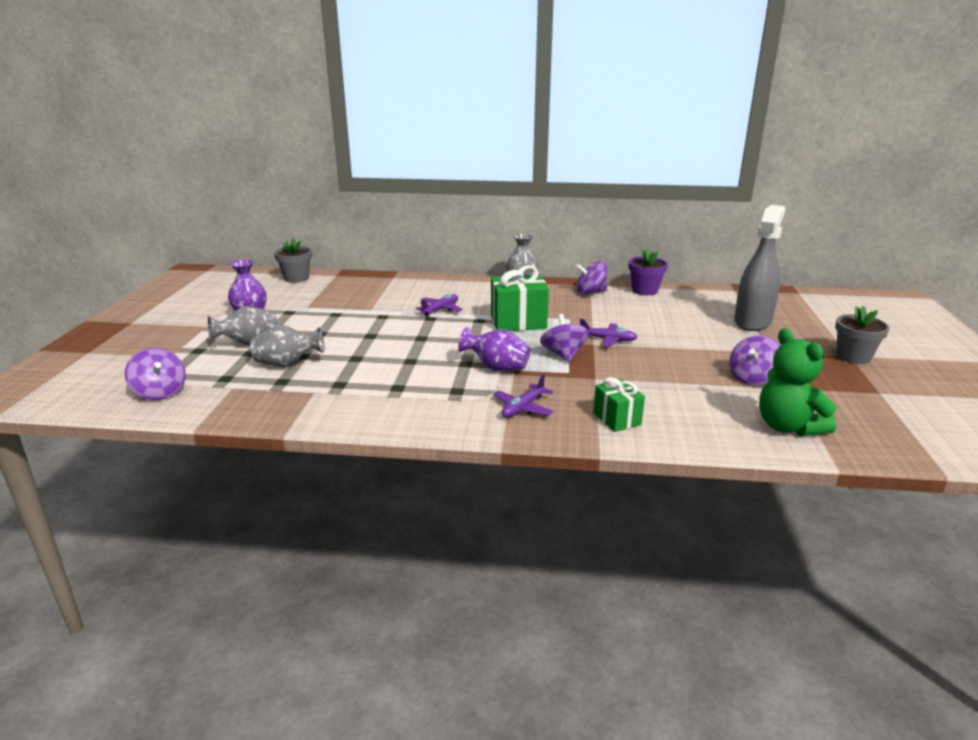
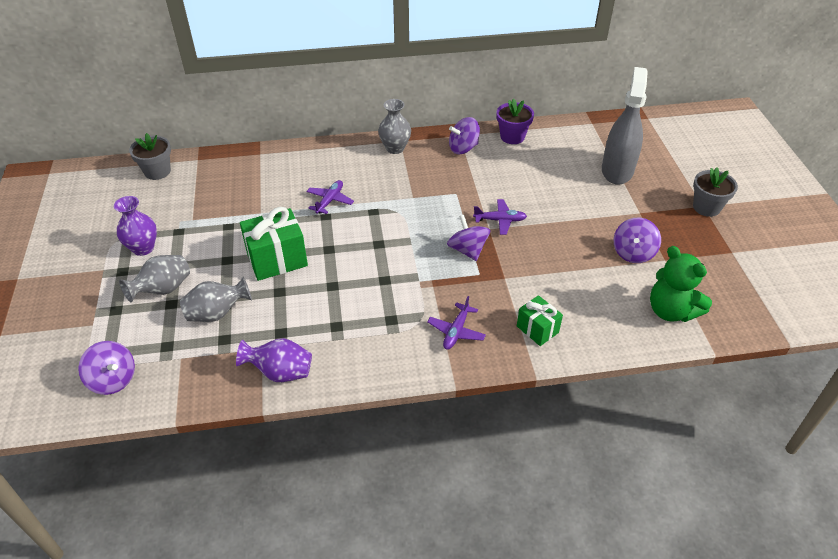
camera: 15 degrees left, 20 degrees up
purple vase [458,327,531,372] -> purple vase moved to [236,338,312,382]
green gift [491,265,549,331] -> green gift moved to [240,207,308,281]

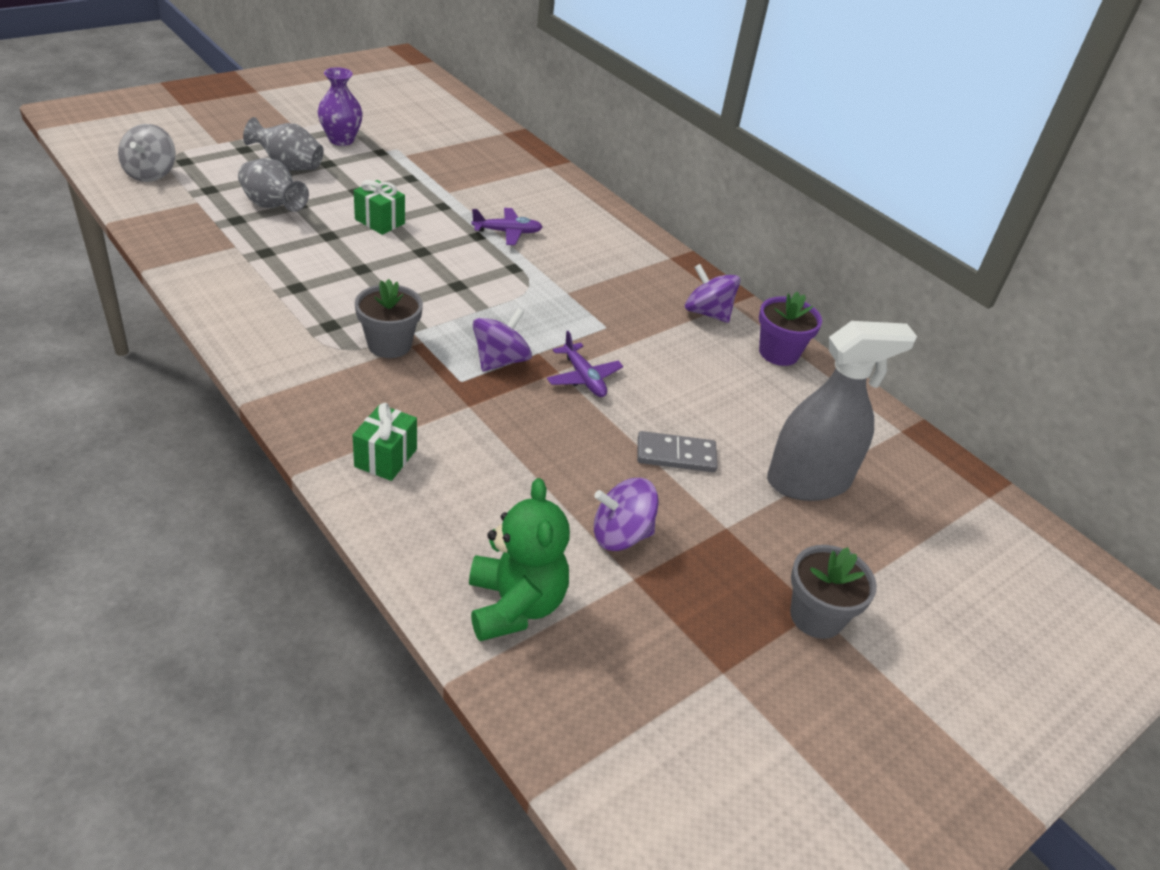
camera: 55 degrees right, 5 degrees down
purple spinning top [78,341,135,395] -> grey spinning top [118,124,176,182]
grey flower pot [129,133,171,180] -> grey flower pot moved to [355,279,423,358]
purple vase [236,338,312,382] -> none
green gift [240,207,308,281] -> green gift [354,180,405,235], size x0.59
grey vase [378,99,411,154] -> none
purple plane [427,296,486,350] -> none
green teddy bear [650,246,712,322] -> green teddy bear turned 150 degrees clockwise [469,478,570,641]
none -> grey domino [637,431,718,472]

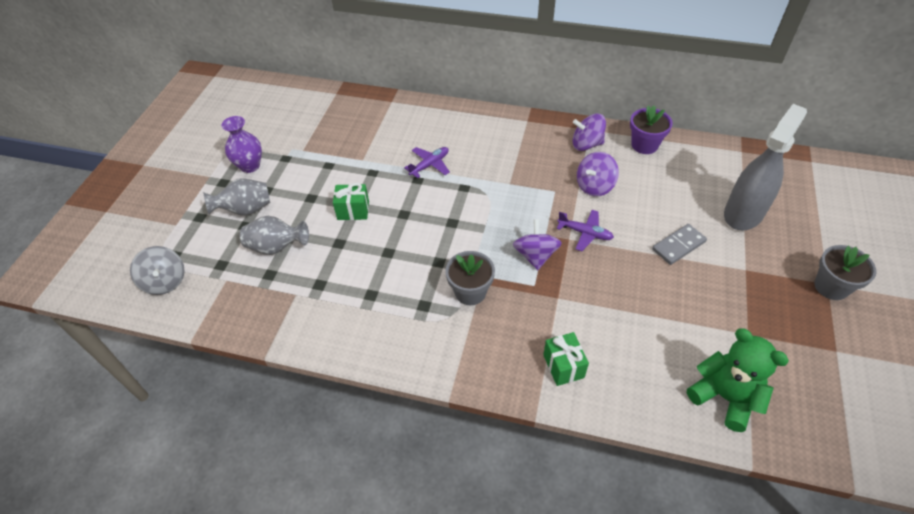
camera: 30 degrees left, 10 degrees up
purple spinning top [594,478,659,551] -> purple spinning top moved to [577,152,619,196]

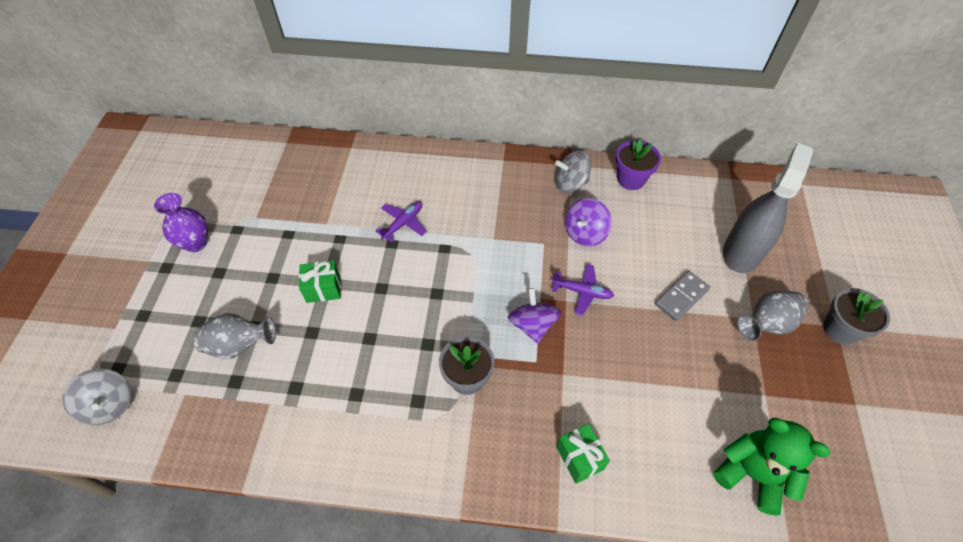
camera: 10 degrees left, 5 degrees up
grey vase [203,178,270,216] -> grey vase moved to [737,291,809,341]
purple spinning top [572,113,606,151] -> grey spinning top [555,151,591,193]

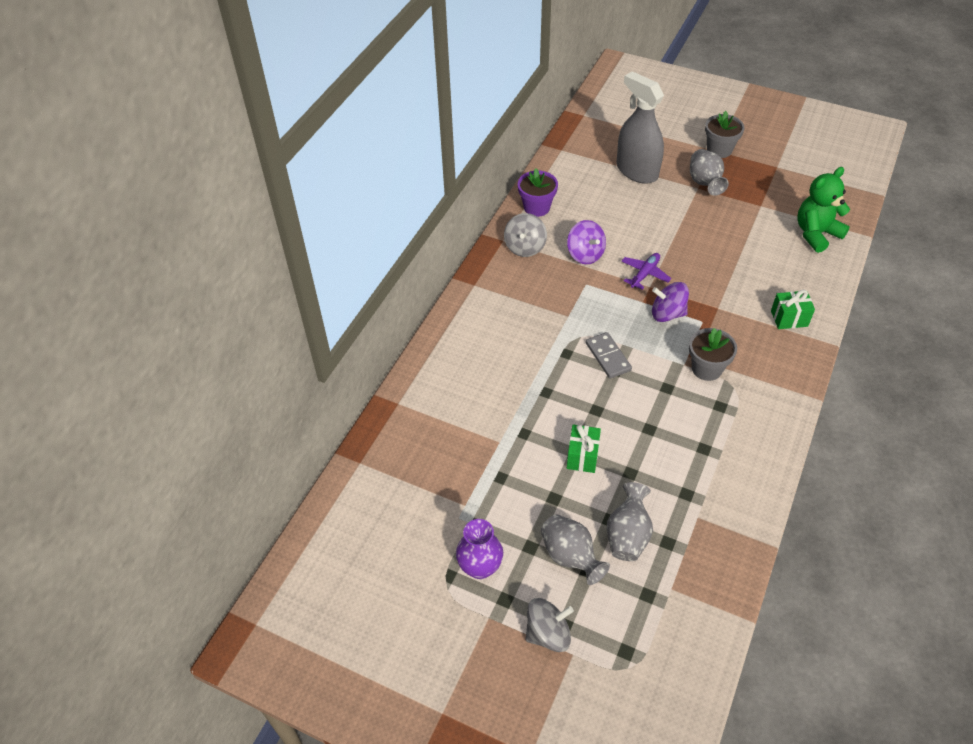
camera: 70 degrees left, 5 degrees down
grey spinning top [63,369,132,425] -> grey spinning top moved to [526,598,574,652]
purple plane [375,201,427,243] -> none
grey domino [655,271,710,321] -> grey domino moved to [586,332,632,379]
none -> grey vase [541,515,610,585]

